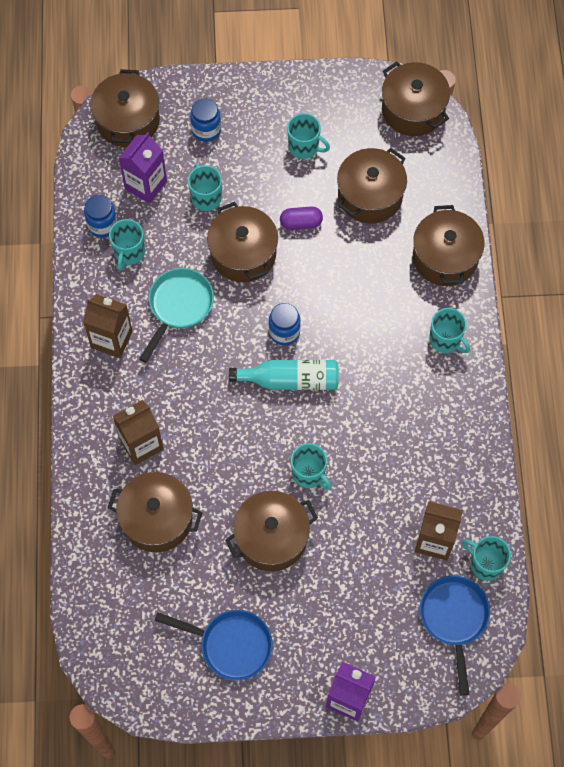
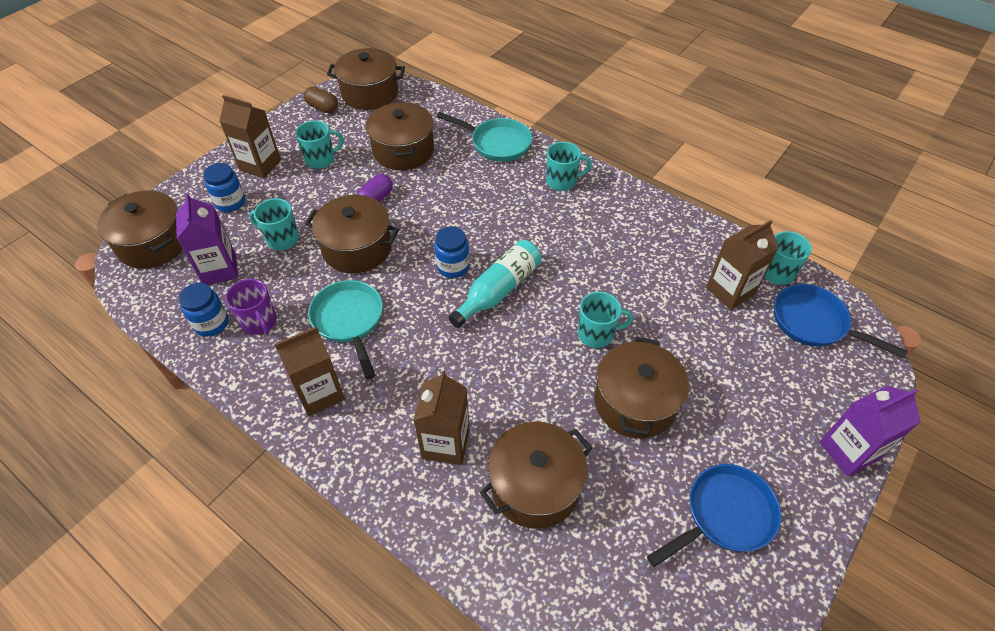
camera: 50 degrees left, 15 degrees down
turquoise mug [109,219,145,270] -> purple mug [226,279,277,335]
brown pot [413,205,485,286] -> turquoise pan [436,112,532,162]
none -> brown carton [219,95,281,178]
none -> brown capsule [304,86,338,113]

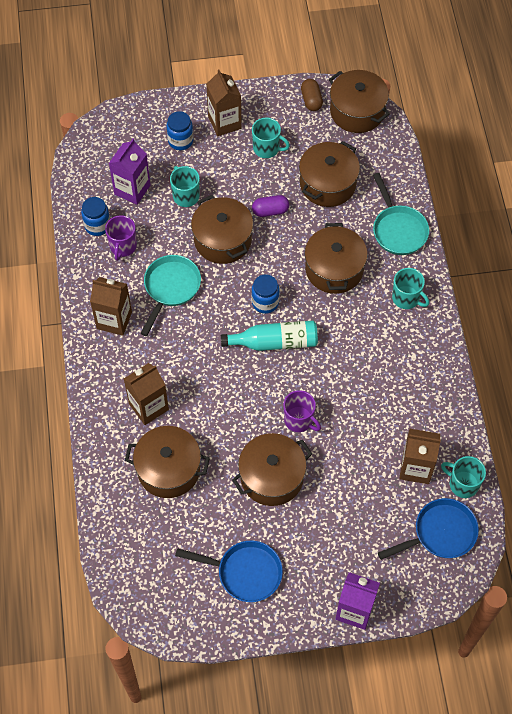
camera: 45 degrees right, 10 degrees up
brown pot [97,190,183,269] -> brown pot moved to [305,223,368,294]
turquoise mug [578,292,633,348] -> purple mug [283,390,321,432]
blue pan [774,284,908,358] -> blue pan turned 75 degrees clockwise [378,498,479,560]

